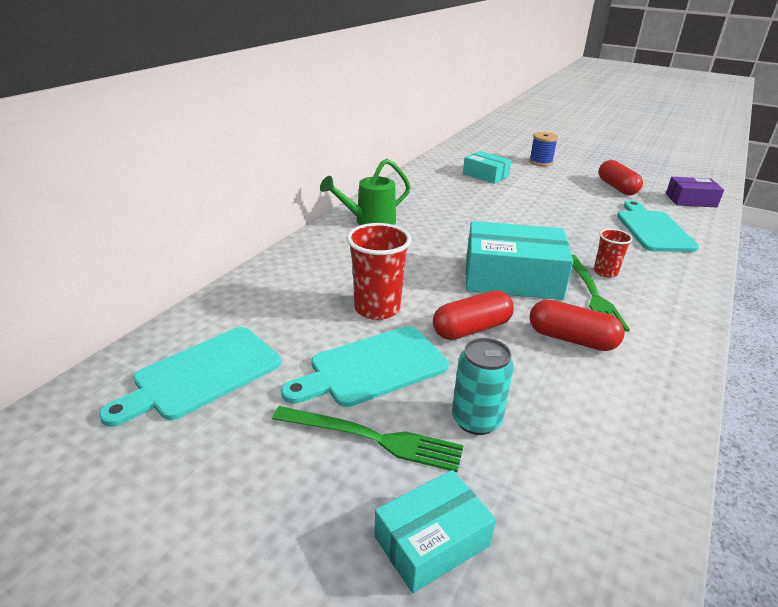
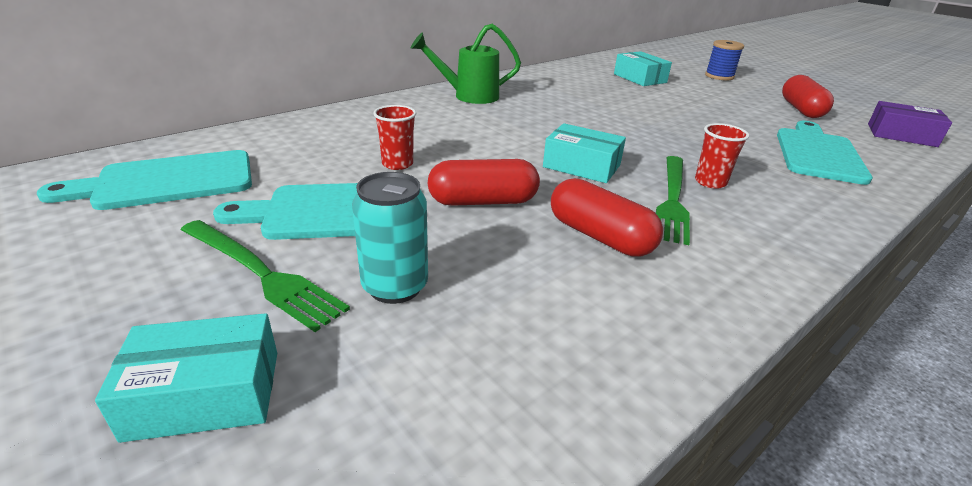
camera: 20 degrees right, 0 degrees up
red cup [347,223,412,320] -> red cup [373,105,417,170], size x0.58
turquoise box [466,221,574,300] -> turquoise box [543,123,626,183], size x0.58

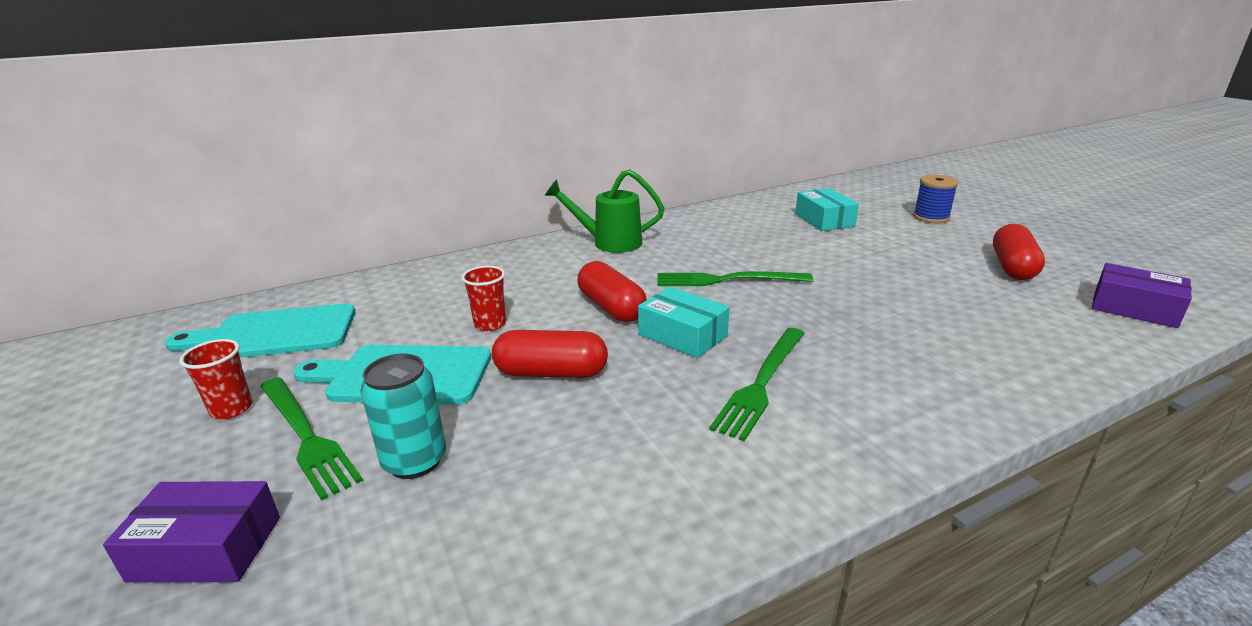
camera: 15 degrees right, 5 degrees down
turquoise box [95,313,277,443] -> purple box [103,481,280,582]
red capsule [551,178,663,257] -> red capsule moved to [577,261,647,322]
red cup [695,123,749,189] -> red cup moved to [179,339,252,419]
turquoise cutting board [777,120,873,185] -> none
none -> green fork [657,271,813,286]

